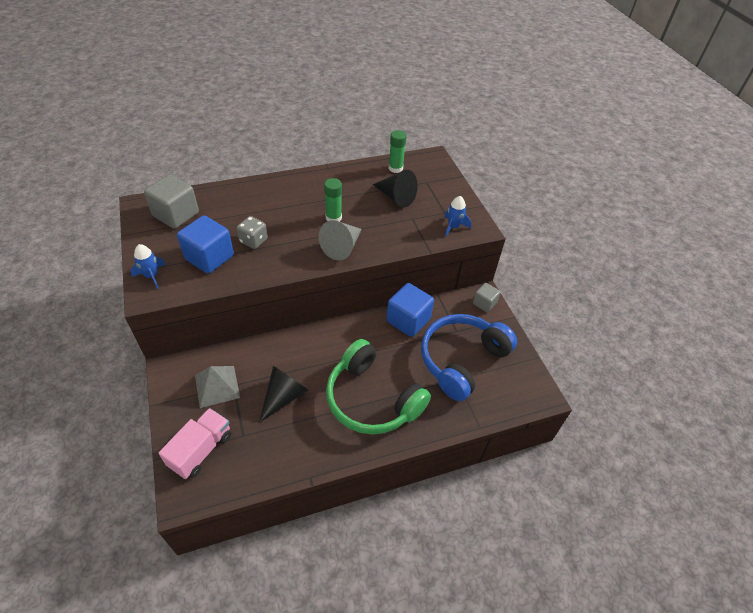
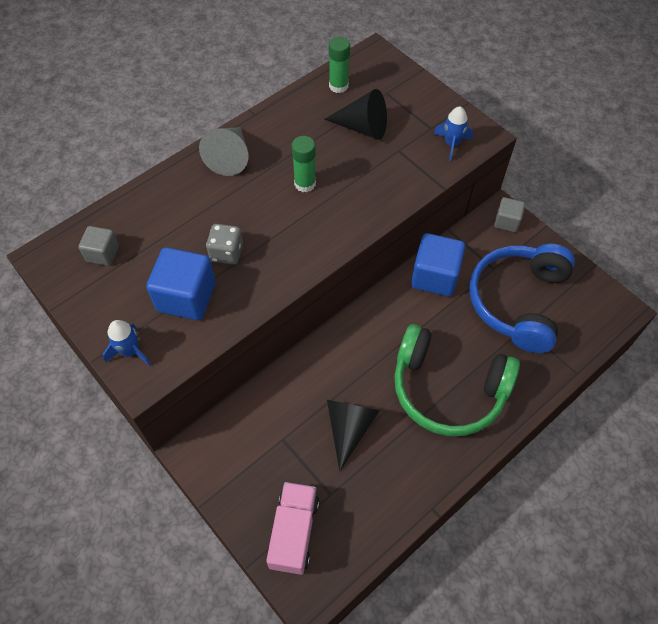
camera: 20 degrees left, 10 degrees up
grey cube [144,175,199,229] -> grey cube [78,226,119,266], size x0.58
grey pyramid [195,366,240,408] -> none
grey cone [319,220,362,261] -> grey cone moved to [199,127,248,176]

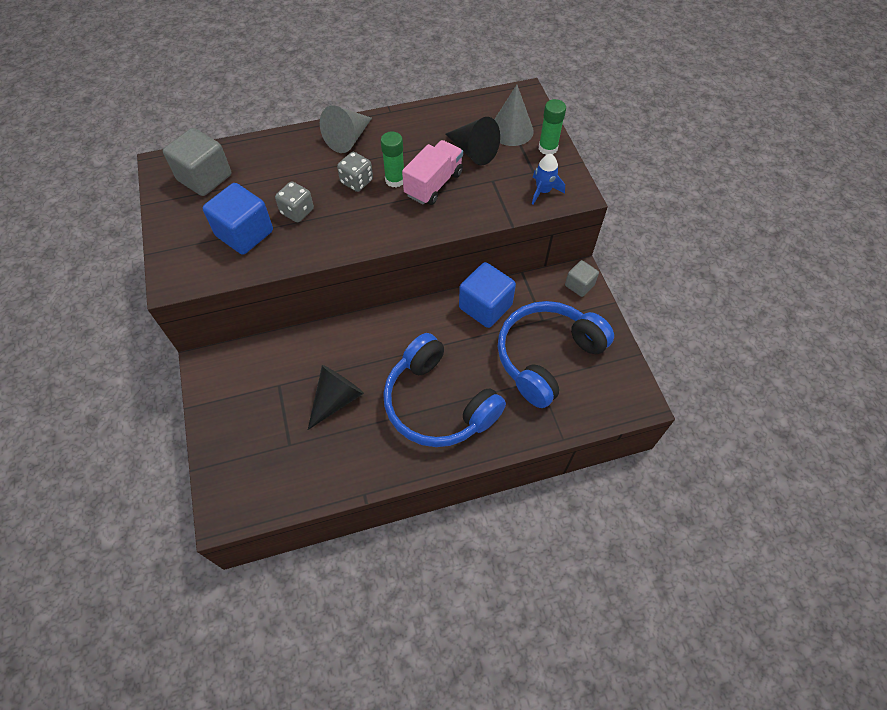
camera: 25 degrees right, 0 degrees up
grey cube [78,226,119,266] -> grey cube [163,128,231,196], size x1.74
blue rocket [103,320,151,366] -> none
pink truck [266,482,319,575] -> pink truck moved to [402,140,463,205]
green glue stick [329,36,350,93] -> green glue stick moved to [539,99,566,155]
green headphones [394,324,520,436] -> blue headphones [383,333,506,447]
none -> grey dice [337,152,373,192]
none -> grey cone [494,85,534,146]

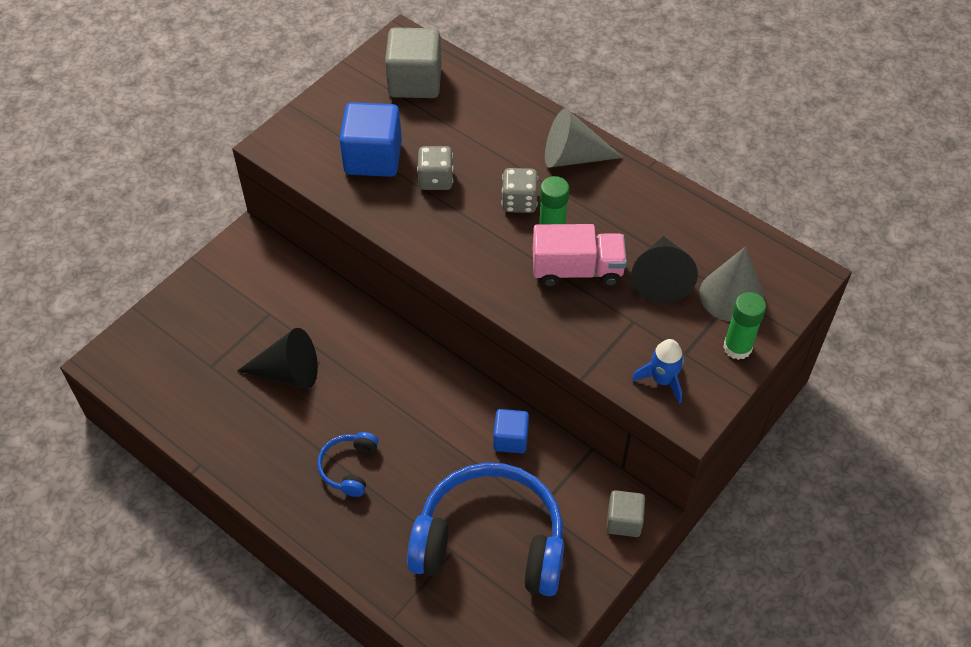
camera: 55 degrees right, 5 degrees down
blue headphones [383,333,506,447] -> blue headphones [317,432,379,497], size x0.44
blue cube [459,262,516,328] -> blue cube [493,409,529,453], size x0.58

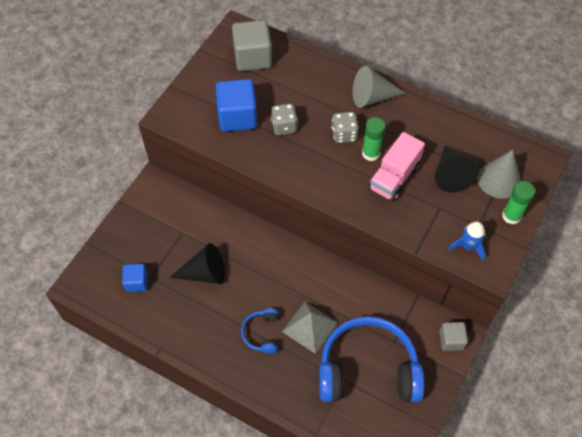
camera: 10 degrees left, 5 degrees up
blue cube [493,409,529,453] -> blue cube moved to [122,264,148,292]
pink truck [533,224,627,287] -> pink truck turned 135 degrees clockwise [369,132,425,201]
none -> grey pyramid [282,302,338,354]

